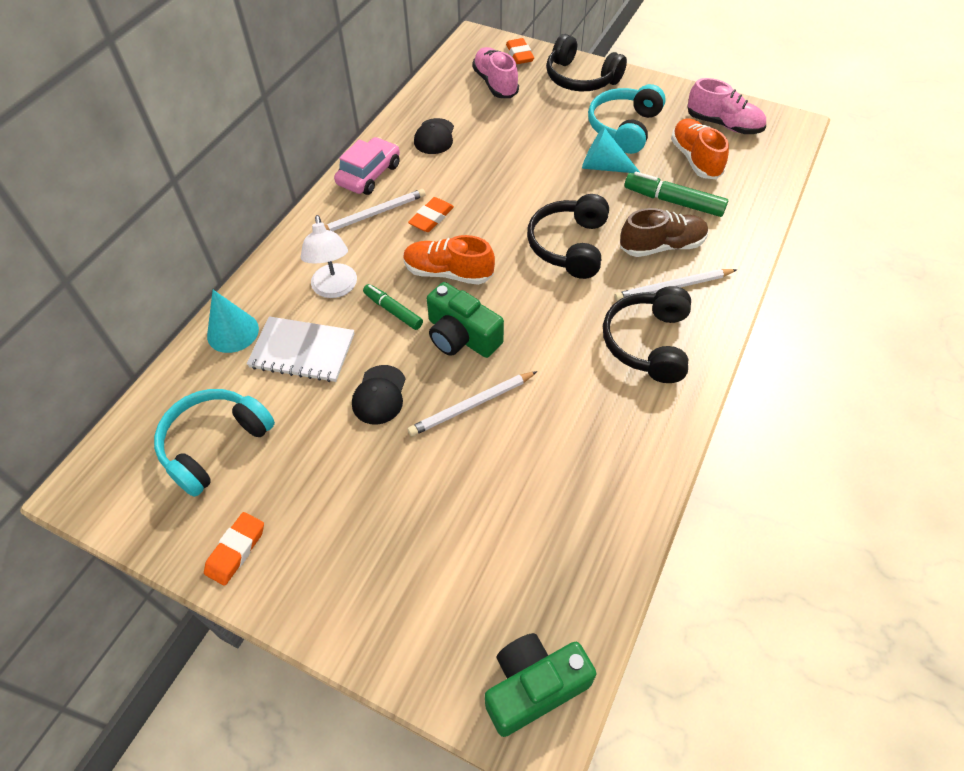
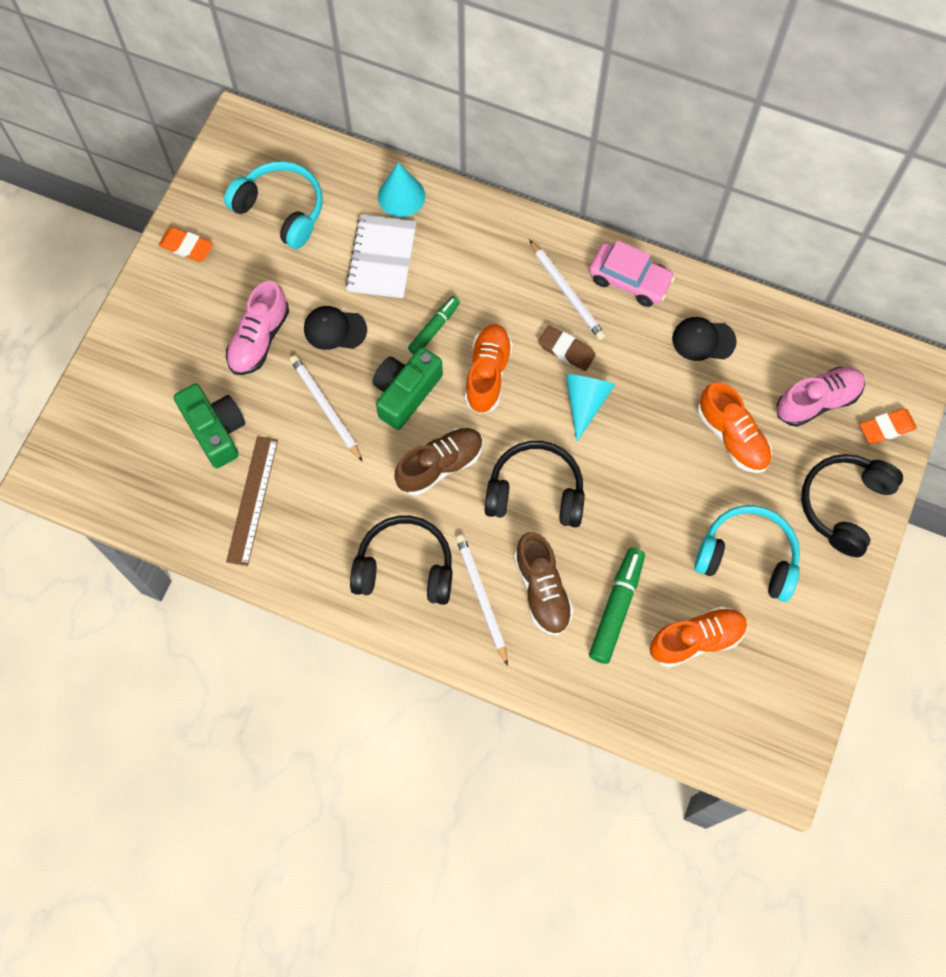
camera: 85 degrees right, 15 degrees up
white lamp [301,215,357,298] -> none
orange eraser [408,197,454,232] -> brown eraser [538,326,596,371]
green camera [485,633,596,737] -> green camera moved to [174,384,246,468]
turquoise cone [582,127,640,173] -> turquoise cone moved to [566,374,615,442]
pink shoe [687,78,766,134] -> pink shoe moved to [226,281,289,375]
none -> brown ruler [226,436,278,566]
none -> brown shoe [394,428,483,495]
none -> orange shoe [698,382,772,473]

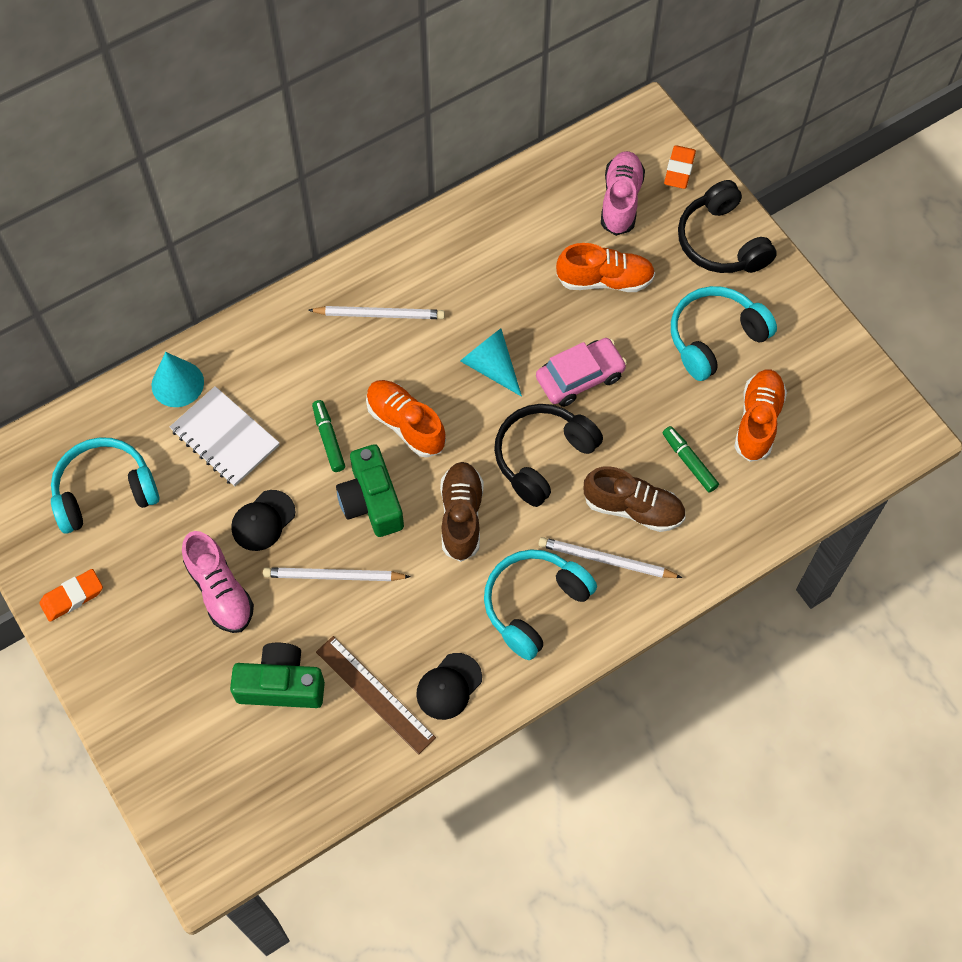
camera: 55 degrees left, 5 degrees down
black headphones [350,516,453,605] -> turquoise headphones [484,549,597,660]
brown eraser [538,326,596,371] -> none
pink car [589,240,675,307] -> pink car moved to [536,338,627,407]
green marker [589,548,645,664] -> green marker [663,426,719,492], size x0.65
black cap [672,317,737,361] -> black cap moved to [416,653,482,720]

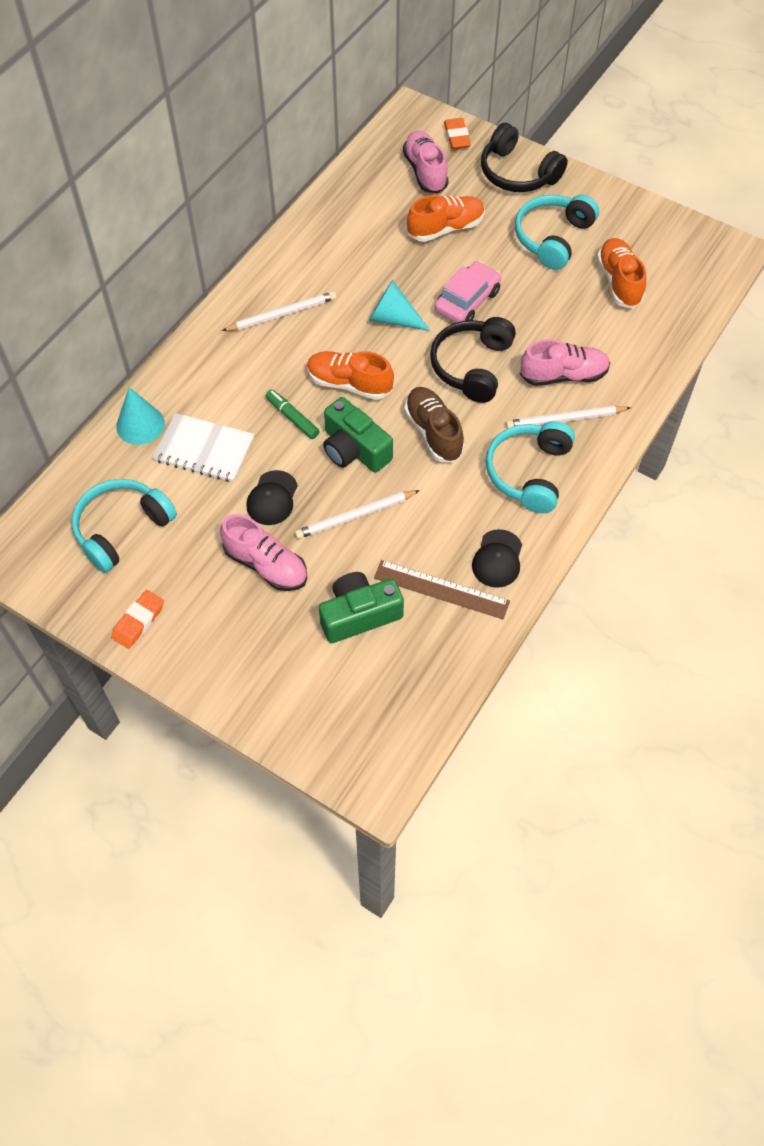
camera: 25 degrees left, 5 degrees down
brown shoe [584,466,686,532] -> pink shoe [520,339,610,386]
green marker [663,426,719,492] -> none

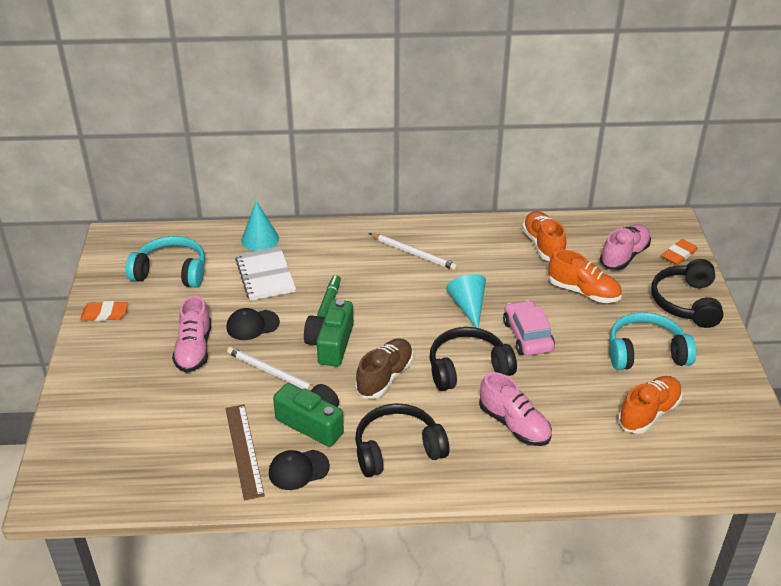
camera: 55 degrees right, 20 degrees down
orange shoe [307,351,394,400] -> orange shoe moved to [522,211,566,261]
green camera [319,572,404,643] -> green camera moved to [273,383,344,447]
pink car [435,261,501,323] -> pink car turned 105 degrees counterclockwise [503,300,555,356]
turquoise headphones [486,421,575,513] -> black headphones [355,403,449,477]
white pencil [506,406,631,429] -> none

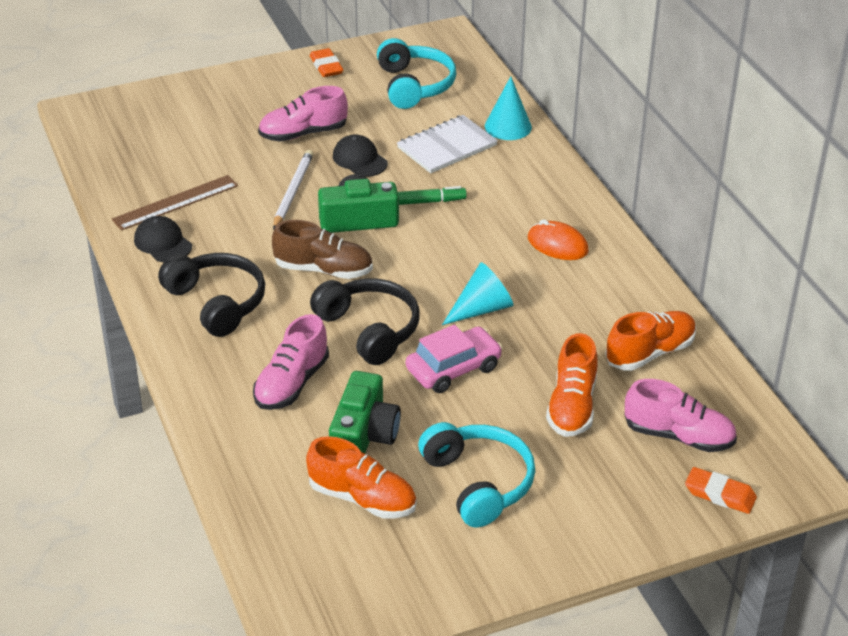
camera: 70 degrees right, 0 degrees up
green camera [273,383,344,447] -> green camera moved to [329,371,401,454]
white pencil [369,233,457,270] -> orange mouse [528,219,589,260]
black headphones [651,259,723,328] -> none

